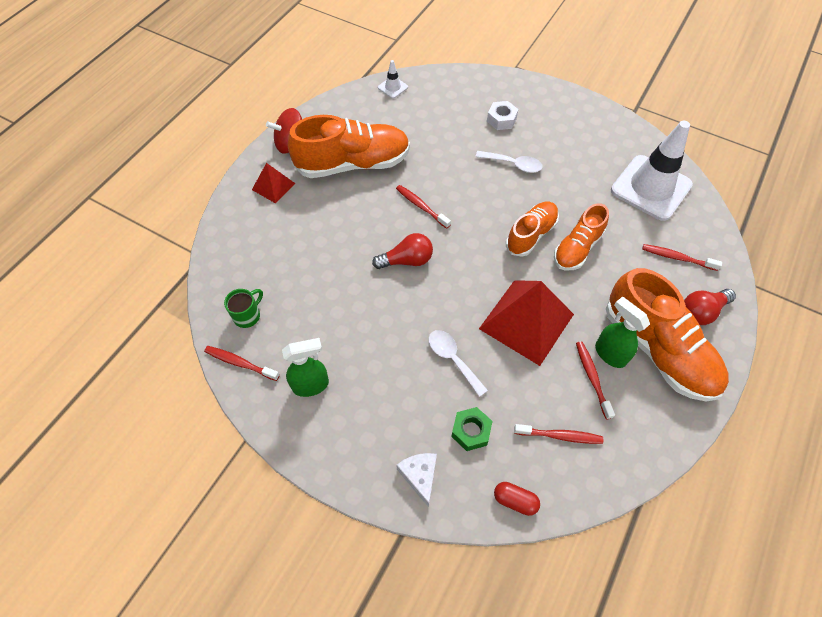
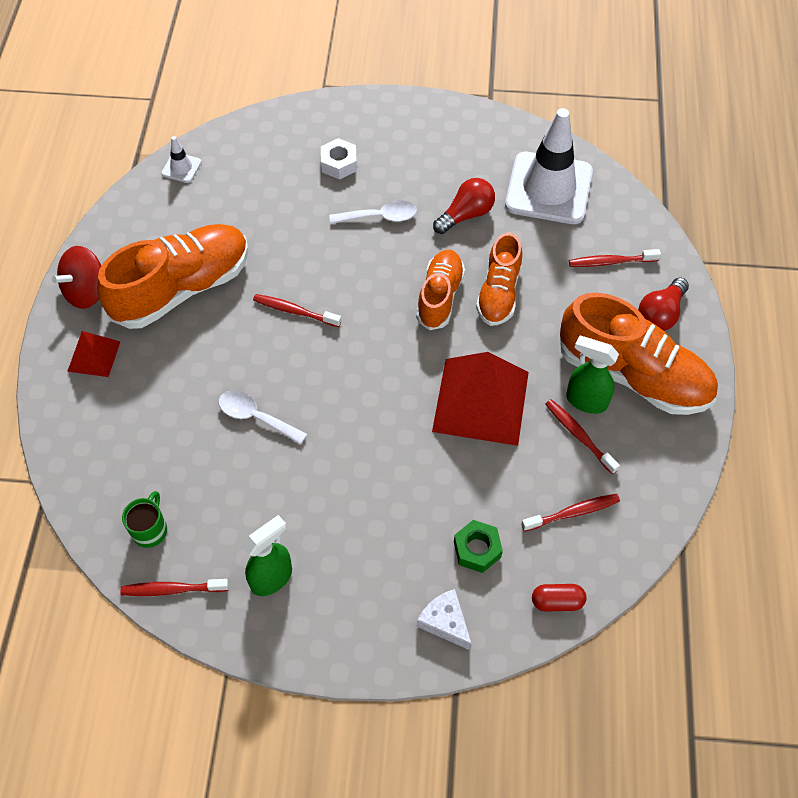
camera: 25 degrees left, 0 degrees up
red light bulb [372,233,433,269] -> red light bulb moved to [433,178,495,234]
white spoon [429,330,488,397] -> white spoon moved to [219,391,307,445]

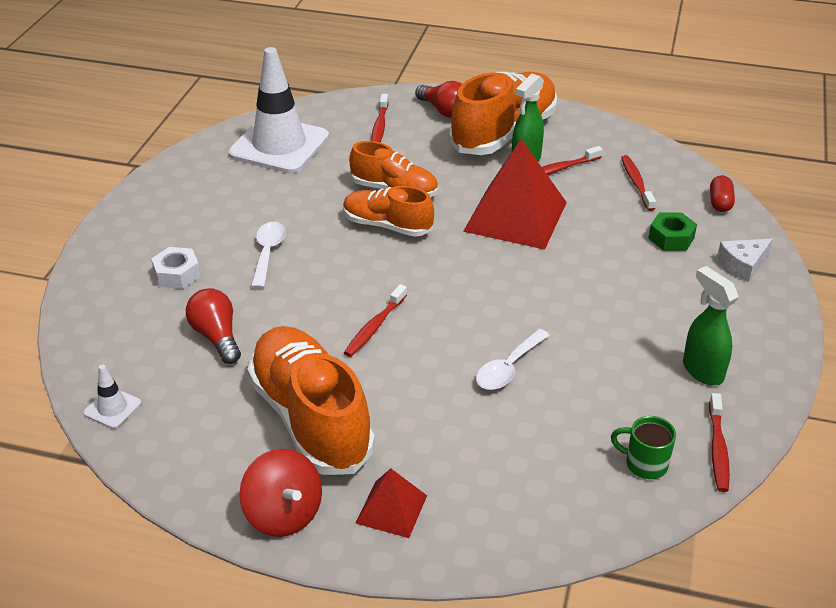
camera: 80 degrees left, 20 degrees down
red light bulb [433,178,495,234] -> red light bulb moved to [186,288,241,364]

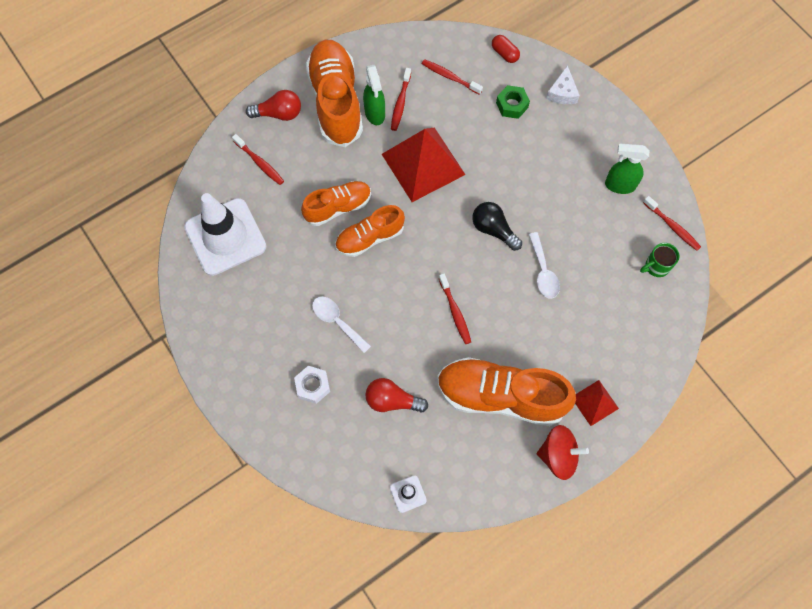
camera: 50 degrees left, 30 degrees up
none -> black light bulb [472,202,522,251]

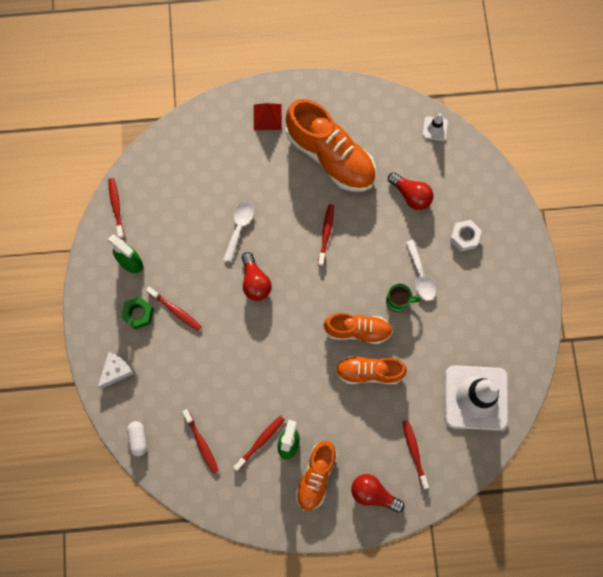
camera: 150 degrees left, 5 degrees up
orange shoe [306,40,363,147] -> orange shoe [296,440,337,511], size x0.59
red pyramid [382,128,466,202] -> none
black light bulb [472,202,522,251] -> red light bulb [242,252,272,301]
red capsule [492,35,520,63] -> white capsule [127,421,147,456]
green nut [496,85,530,119] -> green nut moved to [121,297,154,330]
red spinning top [537,425,589,480] -> none
green mug [640,243,679,277] -> green mug moved to [386,284,421,312]
none -> red toothbrush [146,287,202,331]

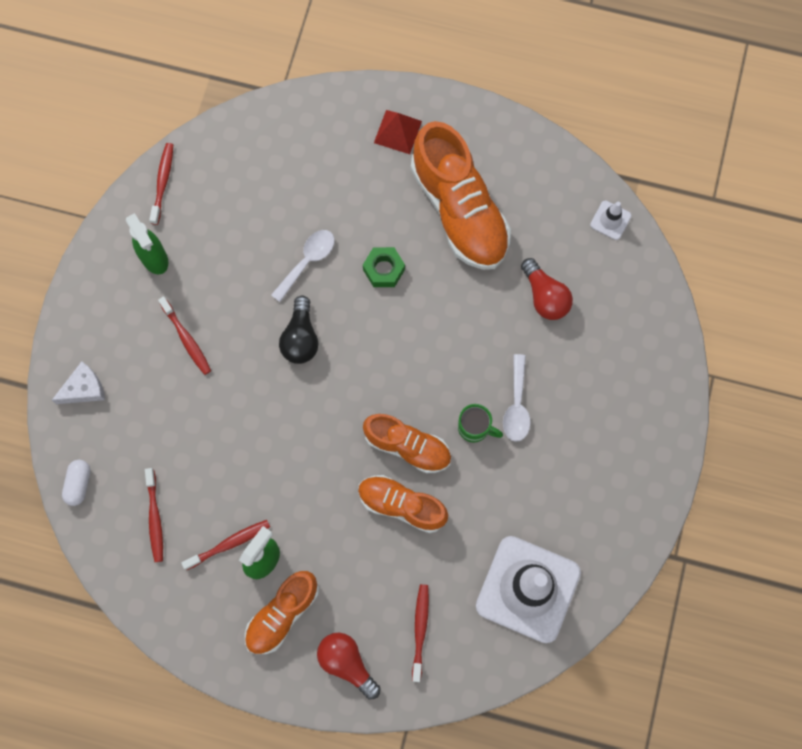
camera: 20 degrees right, 0 degrees up
green nut [121,297,154,330] -> green nut moved to [363,247,405,287]
red light bulb [242,252,272,301] -> black light bulb [279,296,318,364]
red toothbrush [318,204,334,267] -> none
white nut [450,220,482,252] -> none

